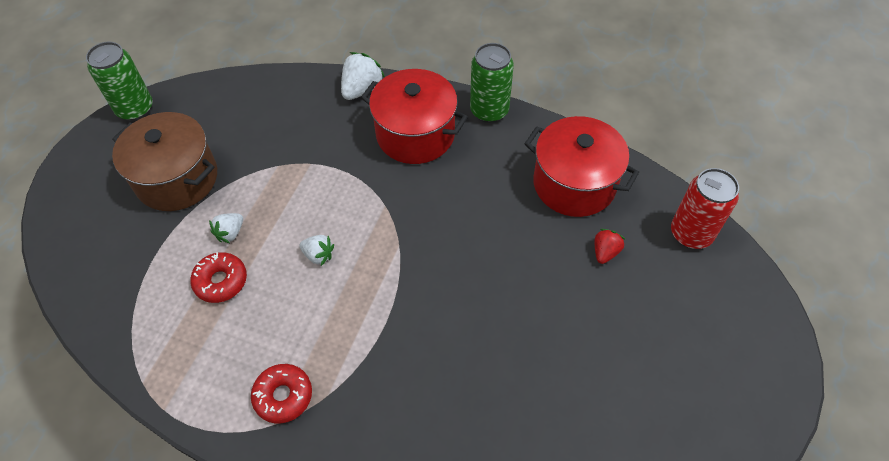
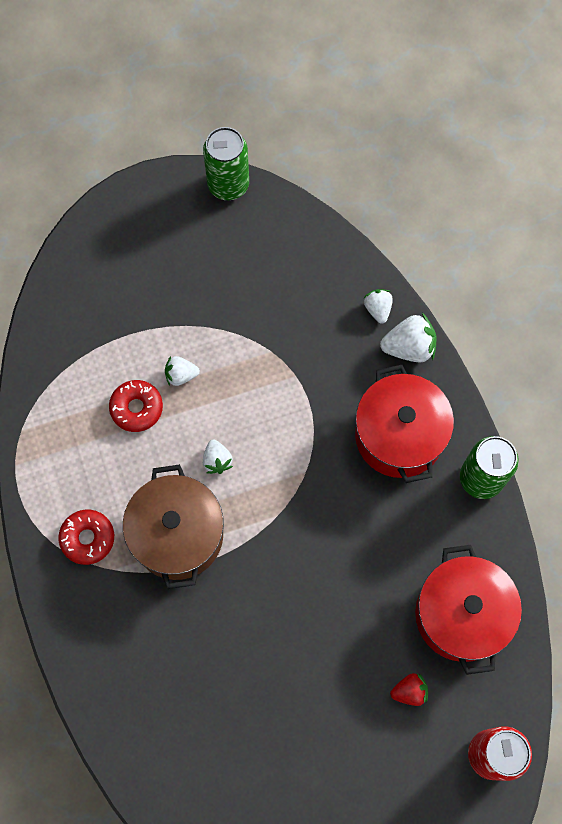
camera: 50 degrees right, 15 degrees up
brown pot [112,112,217,211] -> brown pot moved to [123,464,224,589]
none -> white strawberry [364,289,393,324]

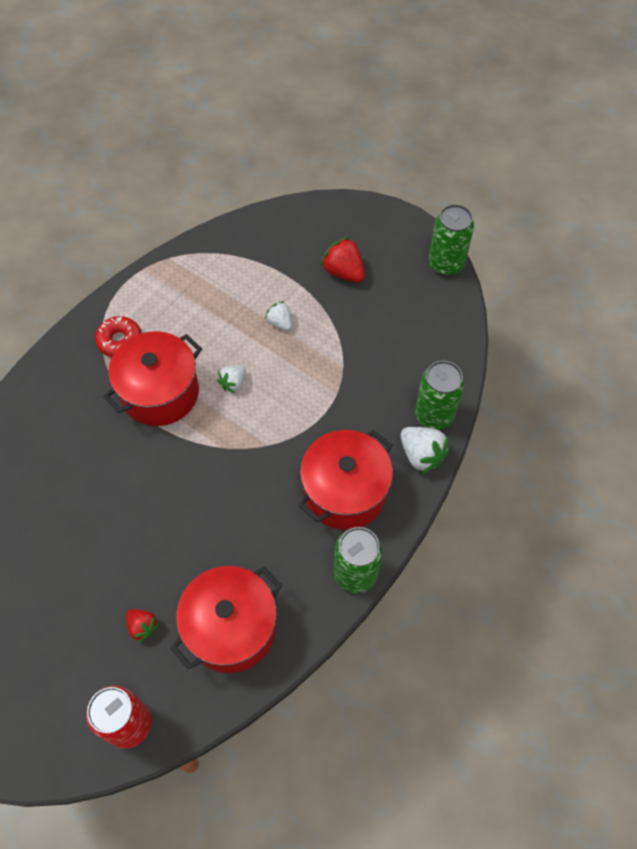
camera: 55 degrees right, 10 degrees down
red donut [109,380,163,432] -> none
brown pot [123,464,224,589] -> red pot [103,331,202,426]
white strawberry [364,289,393,324] -> green can [415,361,465,430]
none -> red strawberry [321,237,365,283]

